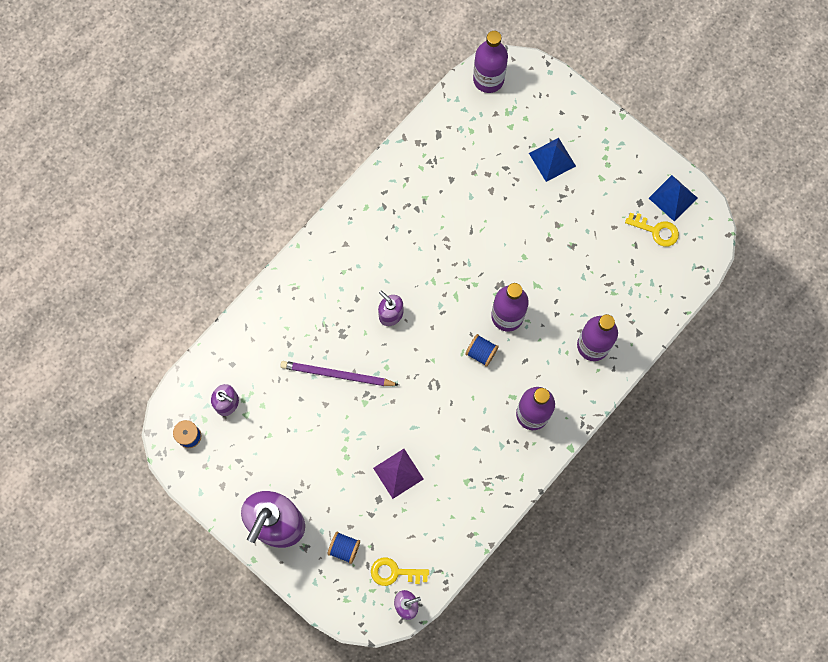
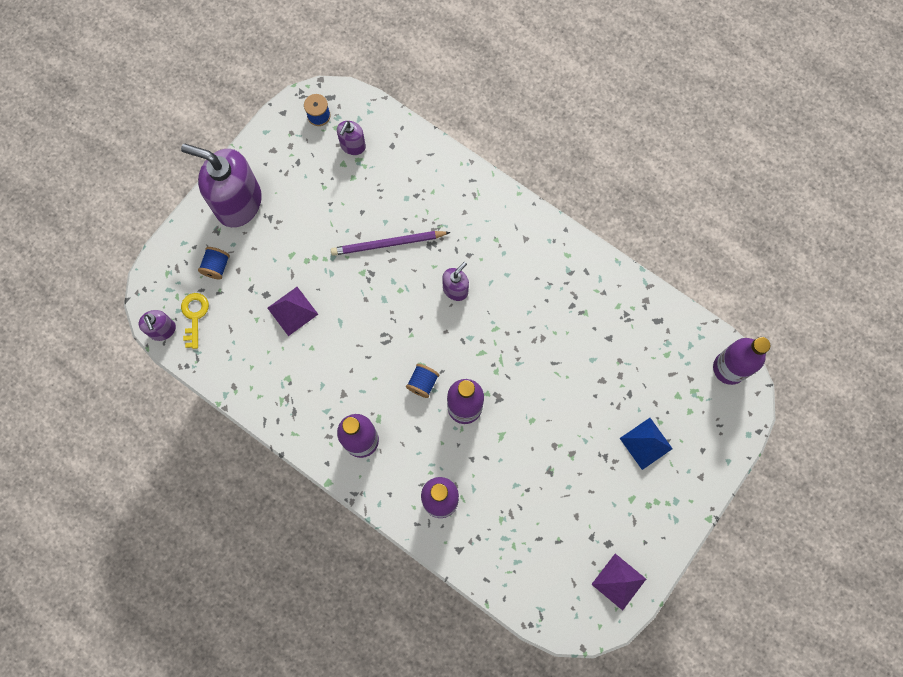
camera: 85 degrees right, 0 degrees up
purple pencil [281,361,399,386] -> purple pencil turned 105 degrees counterclockwise [331,231,451,256]
yellow key [625,213,679,247] -> none
blue pyramid [649,175,697,222] -> purple pyramid [591,554,646,610]

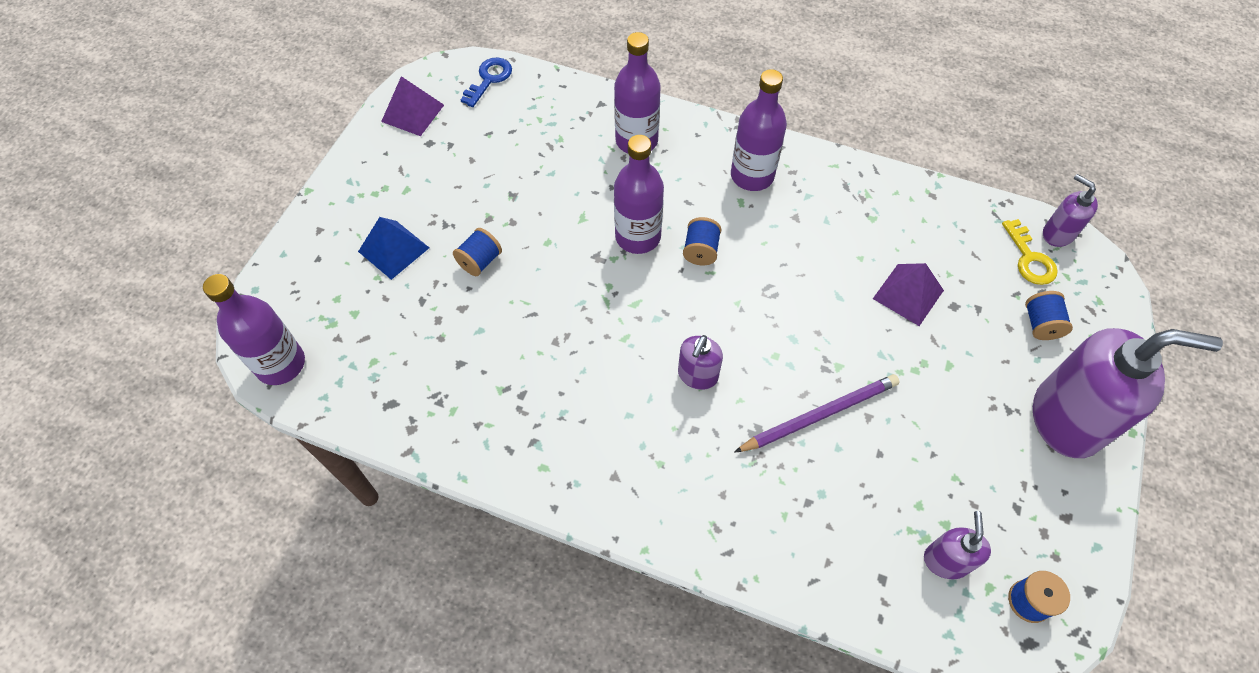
camera: 165 degrees right, 15 degrees down
none -> blue spool [453,228,502,276]
none -> blue key [461,57,512,107]

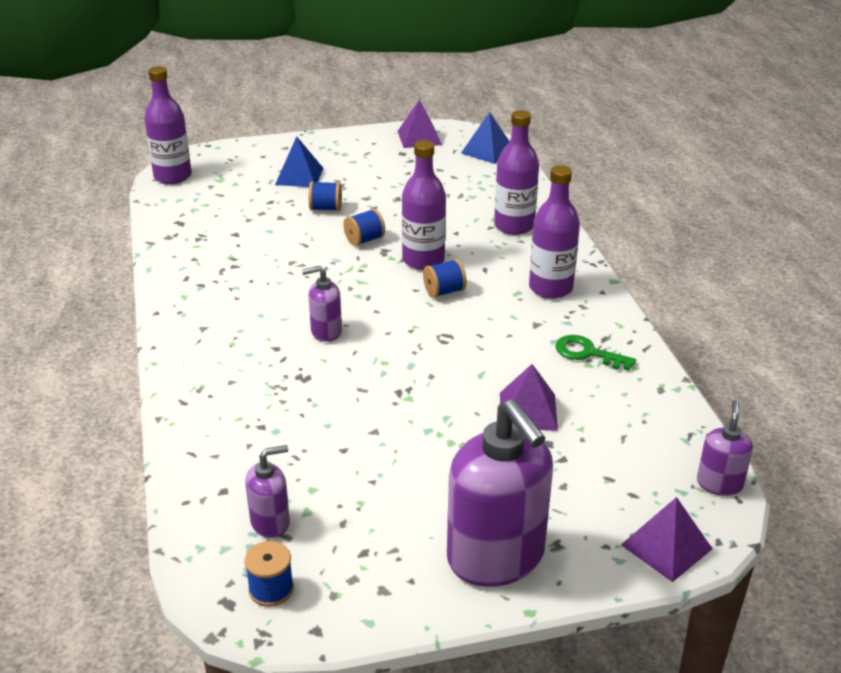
camera: 55 degrees right, 25 degrees down
blue key [461,57,512,107] -> blue pyramid [461,112,510,164]
purple pencil [734,374,900,453] -> none
yellow key [1002,219,1058,285] -> none
blue spool [1025,291,1073,340] -> blue spool moved to [343,209,385,246]
none -> green key [555,335,636,371]
none -> purple pyramid [621,497,713,582]

